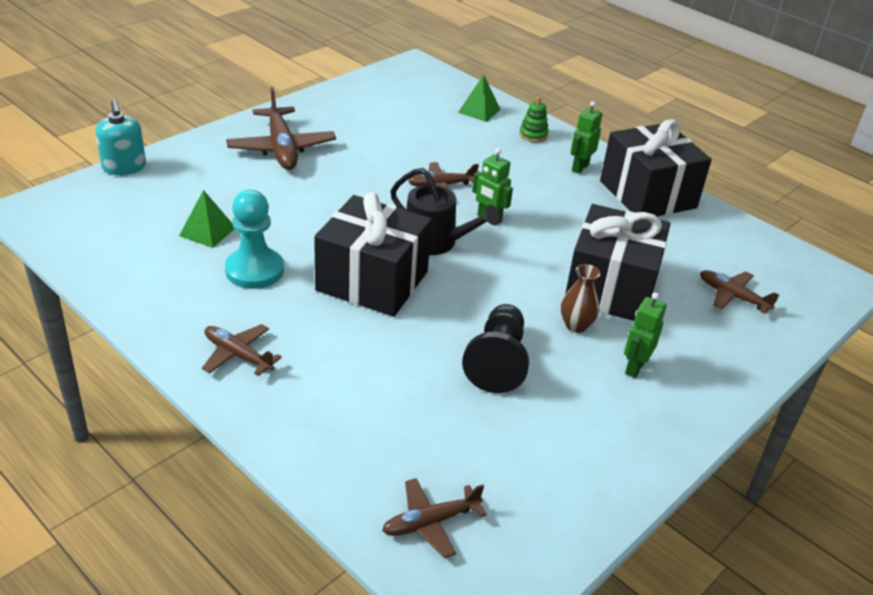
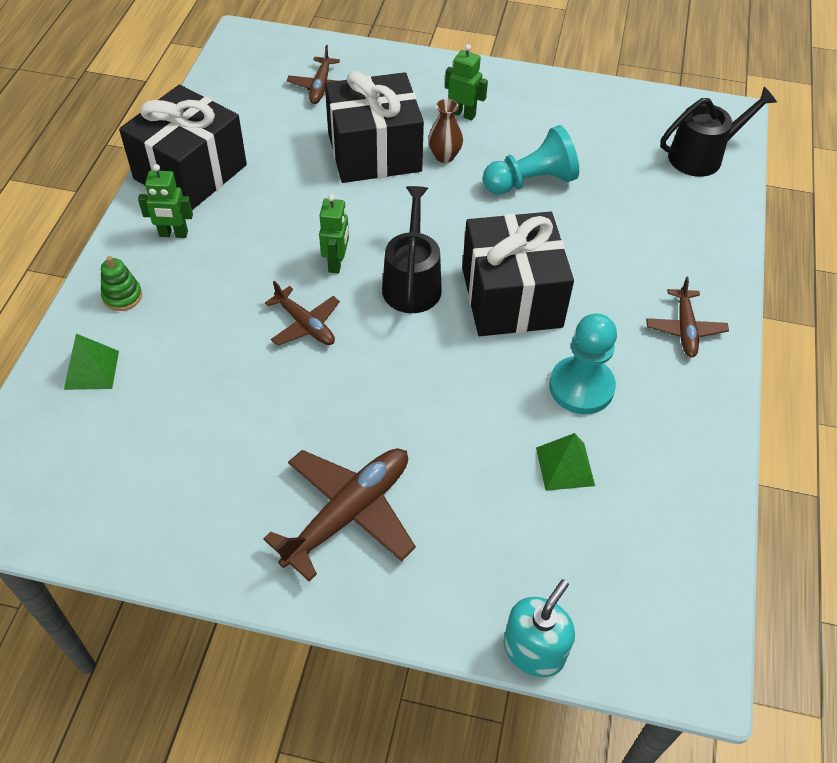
camera: 120 degrees left, 15 degrees up
brown plane [382,478,487,558] -> black watering can [660,87,777,177]
black pawn [462,304,529,393] -> turquoise pawn [483,125,579,195]
green robot [624,292,667,378] -> green robot turned 150 degrees counterclockwise [445,44,488,121]

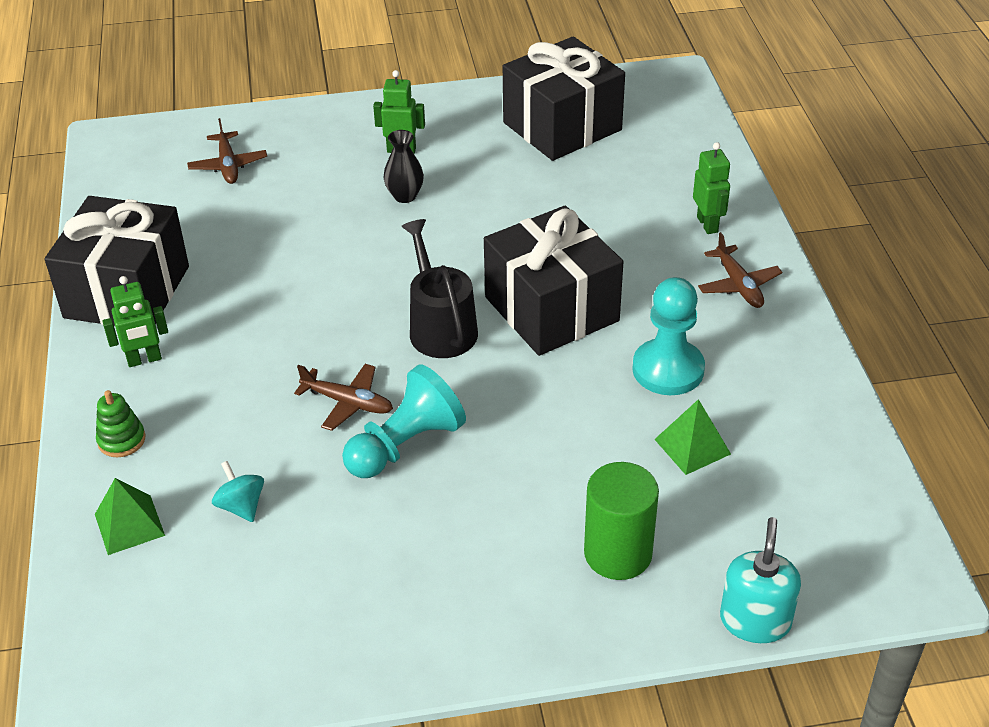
camera: 20 degrees left, 10 degrees down
brown plane [263,448,416,581] -> none
green robot [319,194,349,274] -> green robot moved to [693,142,730,234]
black gift [325,71,424,183] -> black gift moved to [503,37,625,161]
brown vase [428,99,463,163] -> black vase [383,130,424,203]
turquoise pawn [483,125,579,195] -> turquoise pawn moved to [342,364,466,478]
black watering can [660,87,777,177] -> none
none -> turquoise spinning top [212,461,264,522]
none -> green cylinder [584,462,659,580]

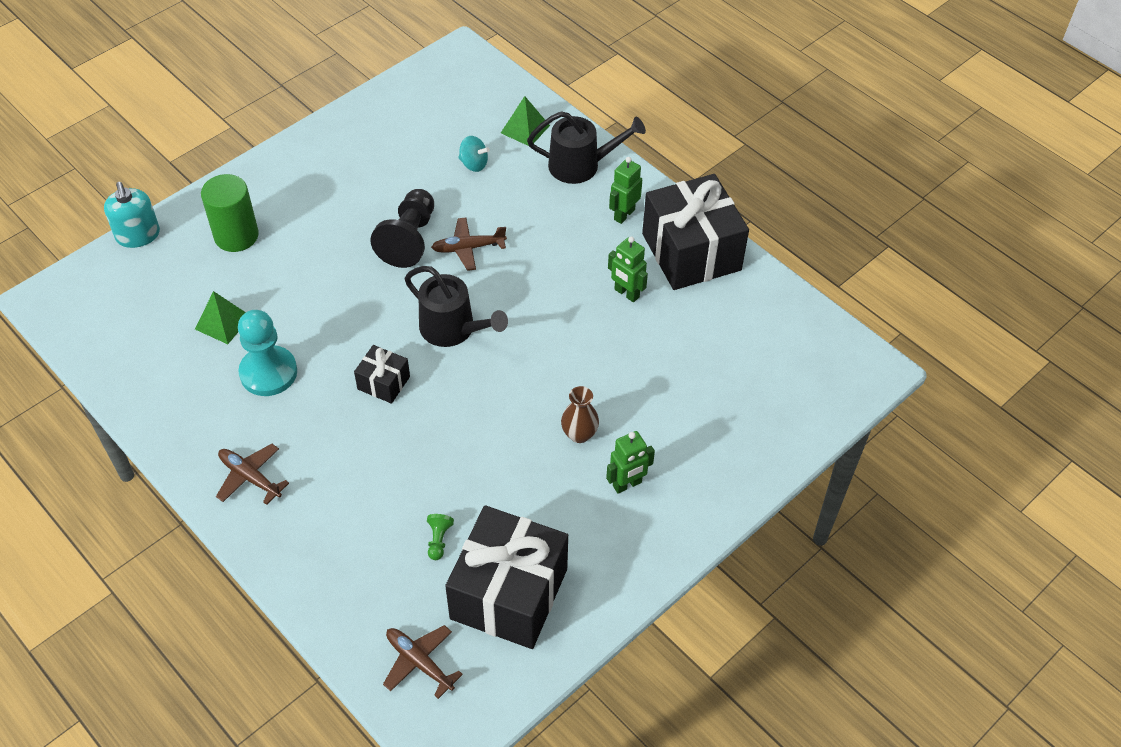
camera: 145 degrees right, 10 degrees up
green stacking toy [96,390,145,457] -> black watering can [527,111,646,184]
brown plane [187,118,267,184] -> brown plane moved to [383,625,463,699]
turquoise pawn [342,364,466,478] -> black pawn [370,189,434,268]
black vase [383,130,424,203] -> brown vase [561,386,599,443]
black gift [484,206,623,356] -> black gift [354,345,410,404], size x0.46
green robot [693,142,730,234] -> green robot moved to [608,236,648,302]
none -> green pawn [427,514,454,560]

